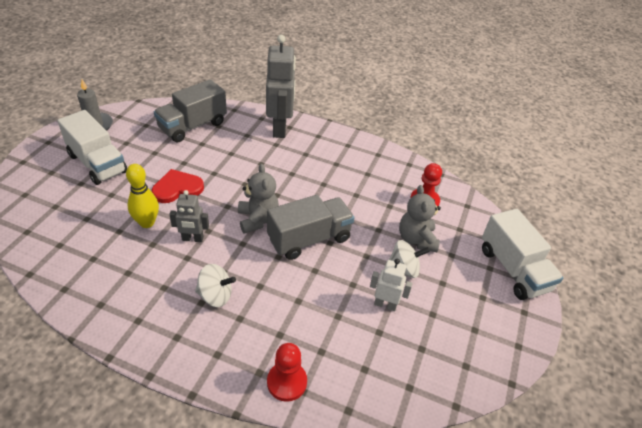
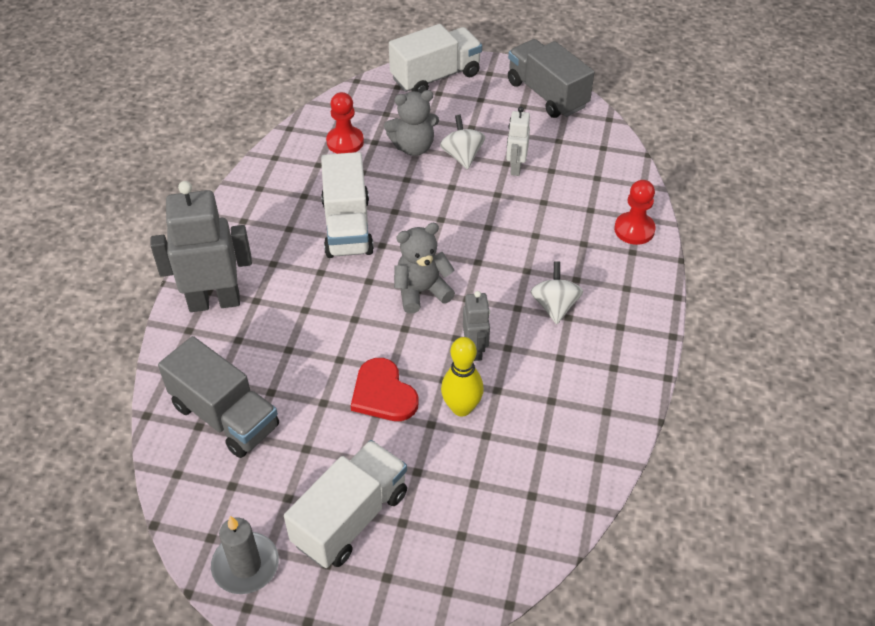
camera: 95 degrees left, 5 degrees up
grey truck [267,195,355,260] -> grey truck moved to [508,39,595,118]
none -> white truck [321,152,374,258]

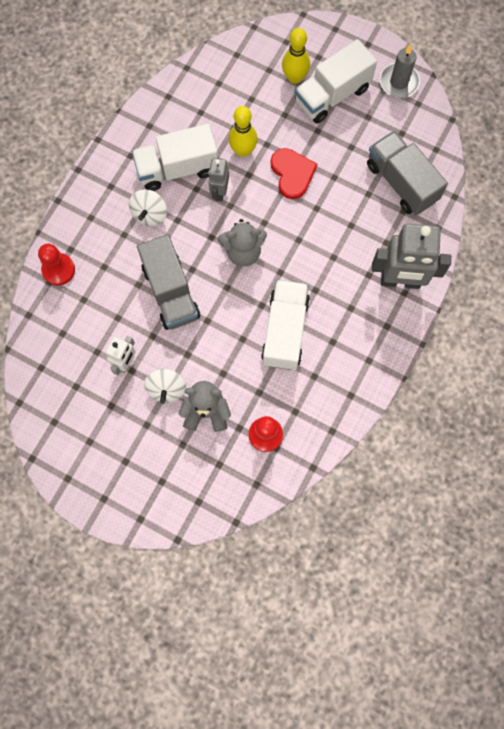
camera: 165 degrees left, 25 degrees up
white truck [389,24,482,93] -> white truck moved to [132,124,218,191]
grey truck [508,39,595,118] -> grey truck moved to [137,234,200,330]
none -> yellow bowling pin [282,28,310,84]

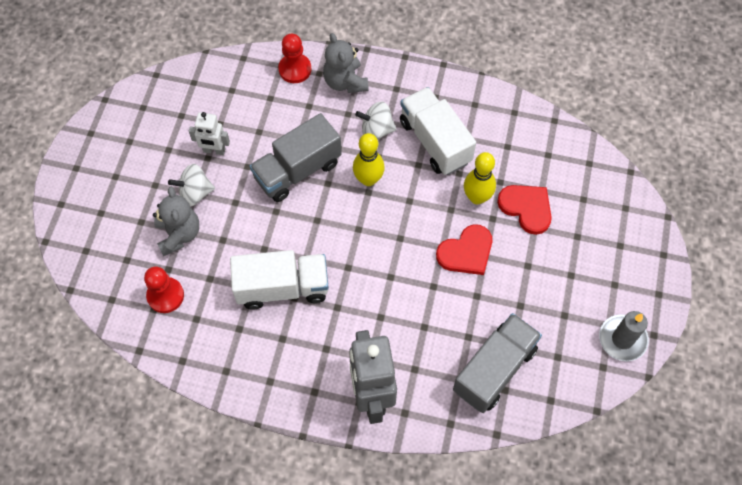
camera: 75 degrees right, 10 degrees down
grey robot [209,158,229,202] -> none
grey teddy bear [218,219,267,266] -> grey teddy bear moved to [323,33,369,93]
yellow bowling pin [282,28,310,84] -> yellow bowling pin moved to [353,133,385,186]
white truck [294,39,377,124] -> none
none -> red heart [497,185,552,235]

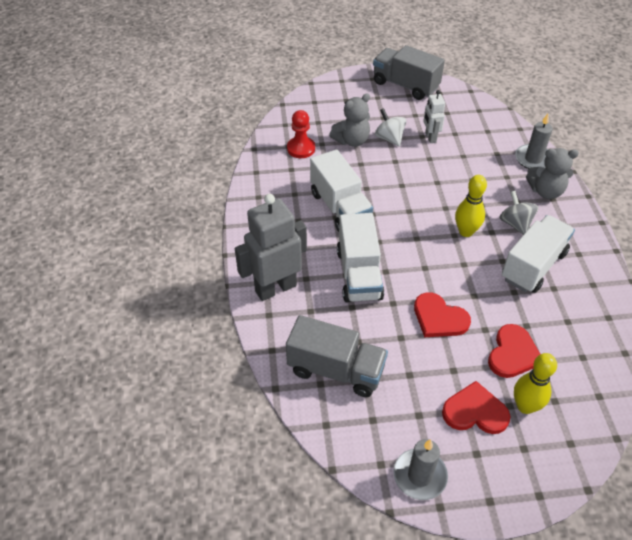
camera: 70 degrees right, 15 degrees down
grey truck [249,113,342,202] -> grey truck moved to [373,45,445,100]
red pawn [278,34,311,83] -> grey candle [515,114,553,169]
grey teddy bear [323,33,369,93] -> grey teddy bear turned 135 degrees counterclockwise [526,148,579,199]
white spinning top [355,101,396,140] -> grey spinning top [499,191,538,235]
yellow bowling pin [464,152,496,204] -> yellow bowling pin moved to [514,353,557,414]
none -> white truck [337,213,384,303]
none -> red heart [442,381,511,434]

